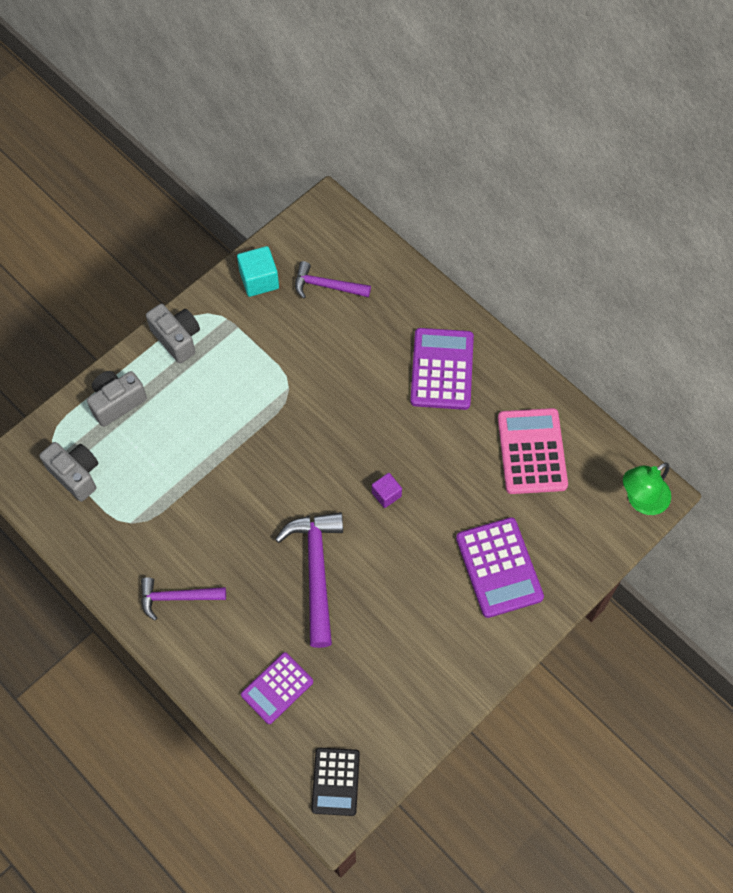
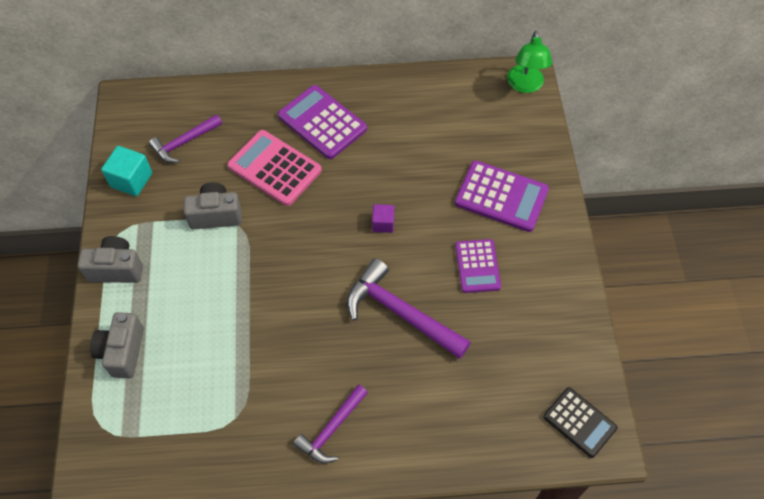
camera: 50 degrees left, 5 degrees down
grey camera [39,442,99,502] -> grey camera moved to [184,182,242,229]
purple calculator [241,652,313,724] -> purple calculator moved to [455,239,501,293]
pink calculator [498,408,568,494] -> pink calculator moved to [228,130,322,206]

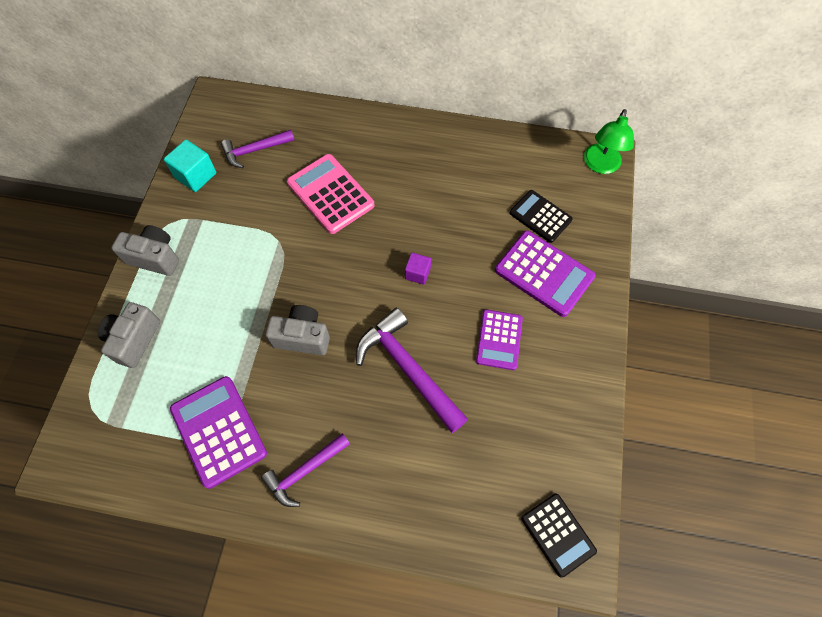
camera: 15 degrees right, 5 degrees up
grey camera [184,182,242,229] -> grey camera moved to [265,305,330,355]
purple calculator [278,85,367,159] -> purple calculator moved to [170,376,267,489]
none -> black calculator [510,190,573,243]

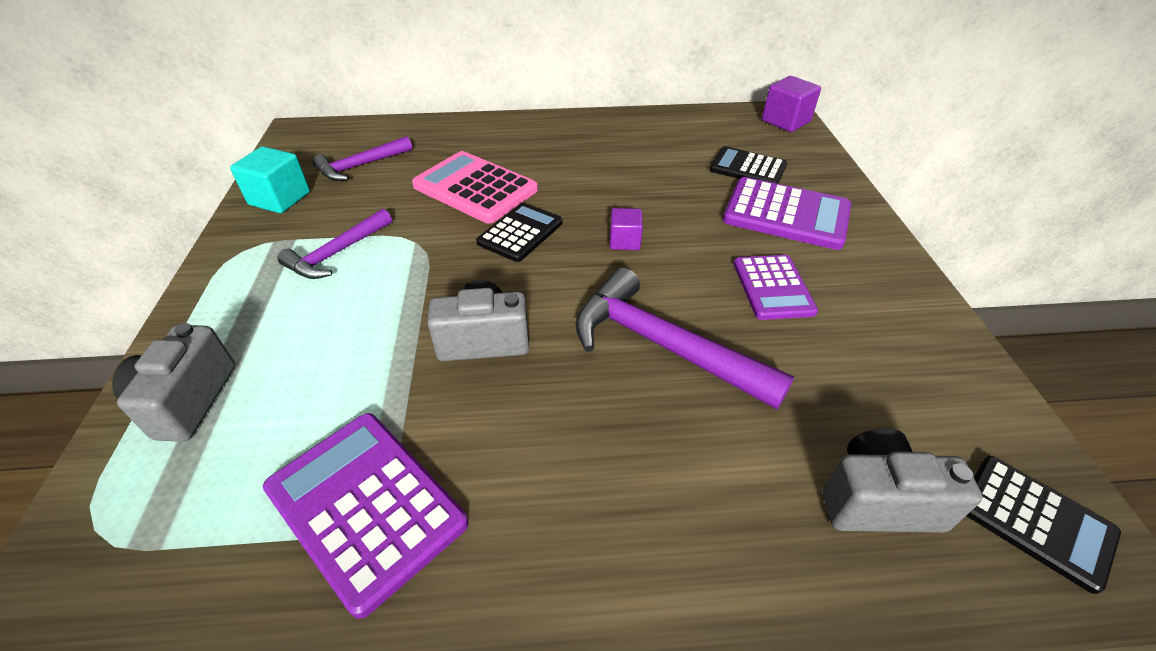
camera: 15 degrees left, 20 degrees down
grey camera [111,225,179,276] -> grey camera moved to [823,428,983,533]
purple hammer [261,433,350,507] -> purple hammer moved to [277,209,392,279]
green lamp [584,109,634,174] -> purple cube [762,76,821,132]
none -> black calculator [476,202,563,262]

